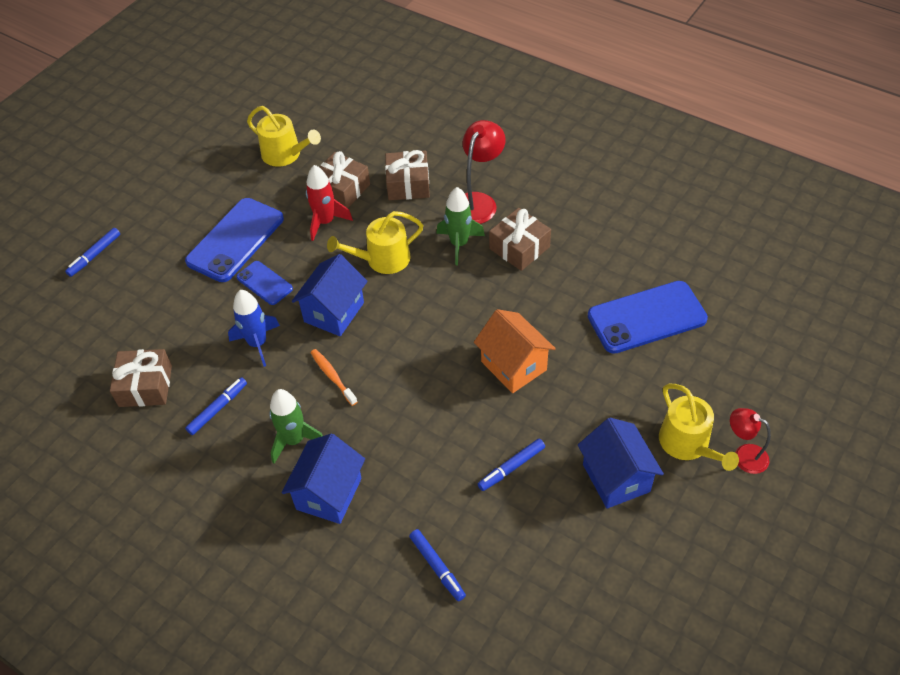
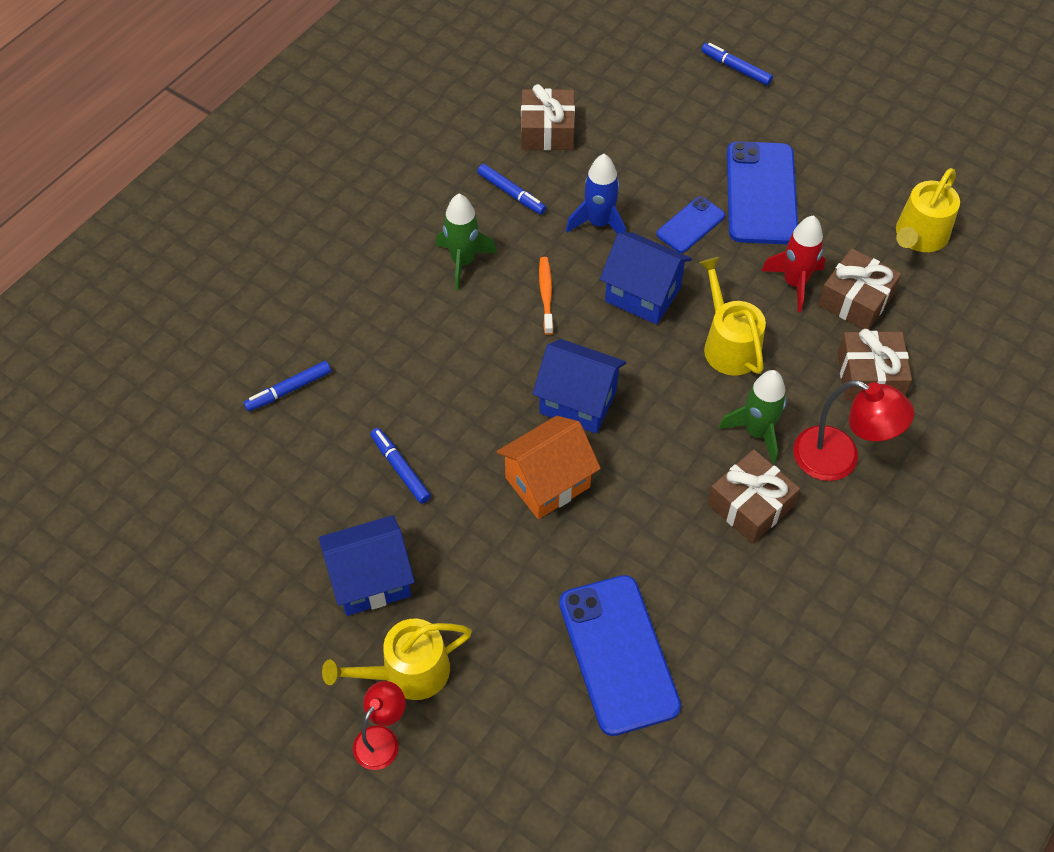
camera: 90 degrees right, 5 degrees up
blue phone [185,198,284,282] -> blue phone turned 60 degrees clockwise [727,141,798,244]
blue house [282,433,365,524] -> blue house moved to [533,339,626,434]
orange toothbrush [310,349,357,406] -> orange toothbrush turned 60 degrees counterclockwise [539,257,554,335]

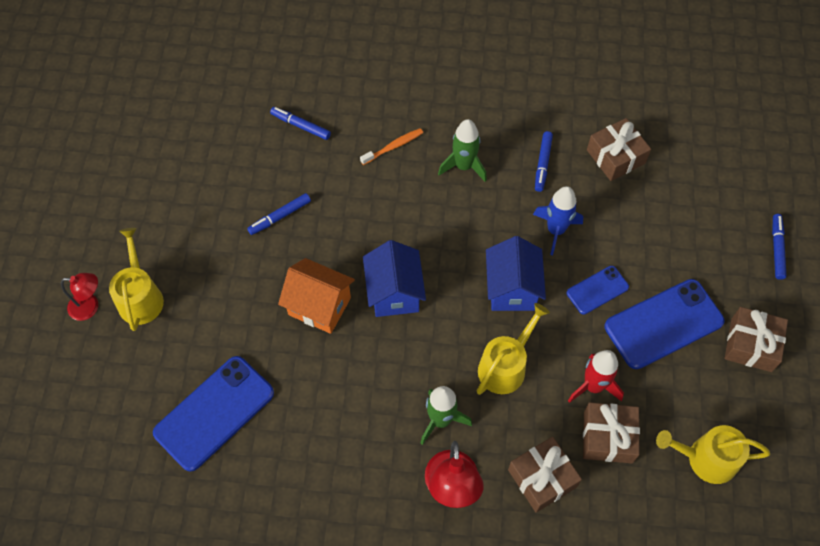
camera: 60 degrees right, 5 degrees up
blue house [319,515,415,616] -> none
yellow watering can [322,619,472,700] -> yellow watering can turned 45 degrees clockwise [109,228,164,331]
blue marker [370,428,431,504] -> blue marker turned 150 degrees counterclockwise [247,193,311,235]
orange toothbrush [539,257,554,335] -> orange toothbrush moved to [360,128,423,165]
blue phone [657,197,725,253] -> blue phone turned 45 degrees counterclockwise [567,266,629,314]
brown gift [707,449,800,544] -> brown gift moved to [725,307,788,372]

